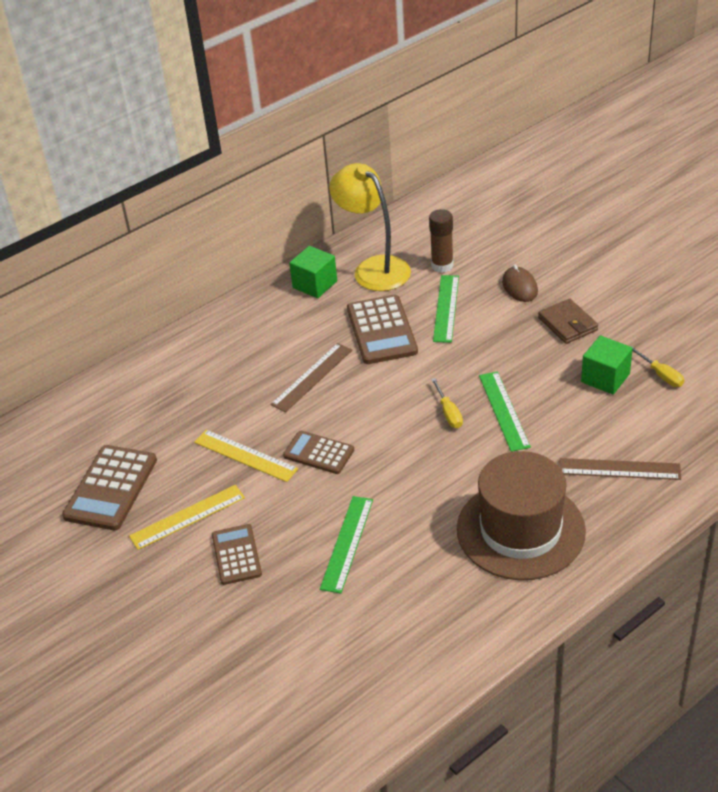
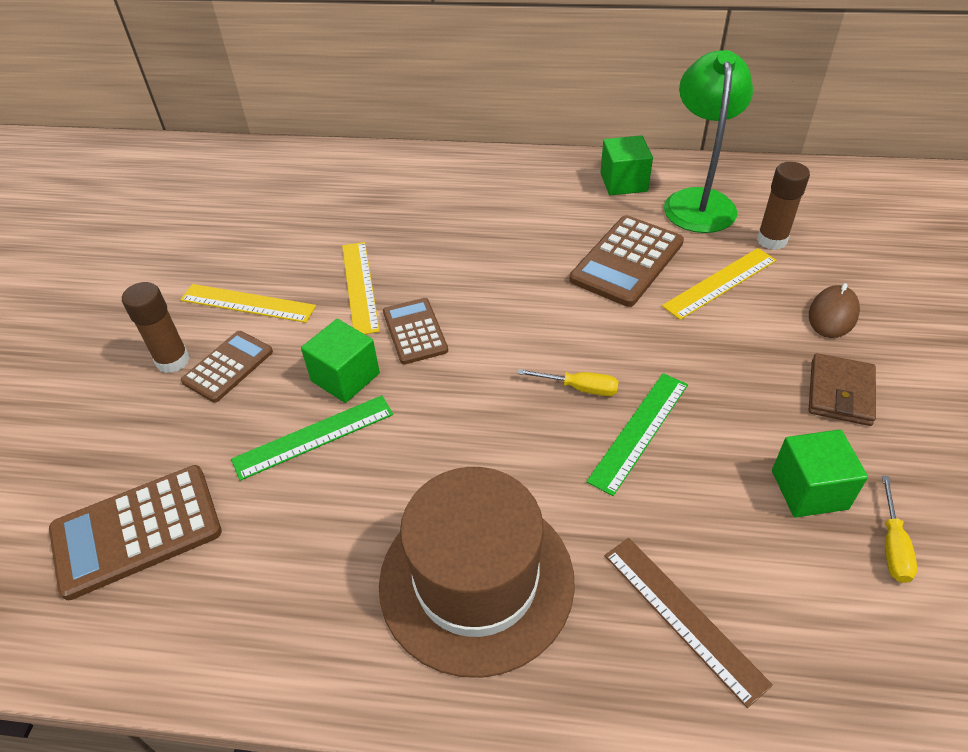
camera: 45 degrees right, 5 degrees up
brown calculator [62,445,157,530] -> brown calculator moved to [49,465,222,600]
brown ruler [271,343,352,412] -> none
yellow lamp [329,163,411,291] -> green lamp [664,50,753,233]
yellow screwdriver [431,378,463,428] -> yellow screwdriver turned 105 degrees counterclockwise [518,369,619,396]
green ruler [433,275,459,343] -> yellow ruler [662,248,776,320]
none -> brown glue stick [122,282,190,373]
none -> green cube [301,319,380,403]

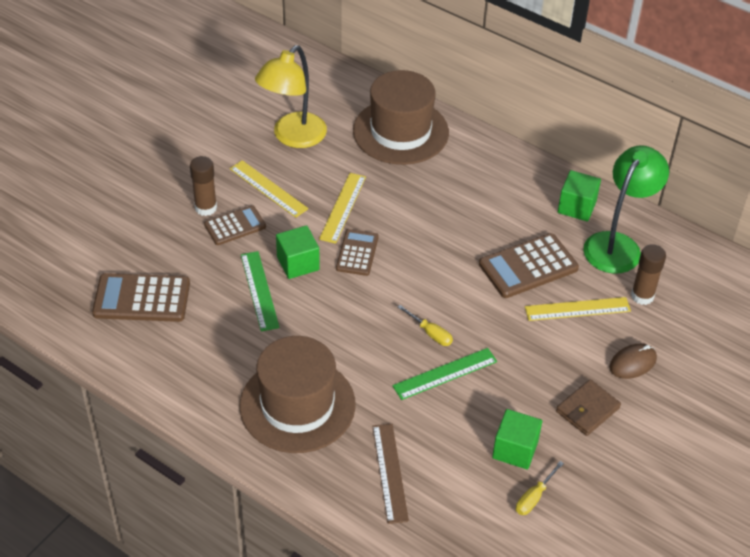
camera: 25 degrees right, 0 degrees up
green ruler [231,395,393,481] -> green ruler turned 75 degrees clockwise [241,251,280,331]
none -> yellow lamp [255,45,327,148]
none -> brown hat [353,70,449,165]

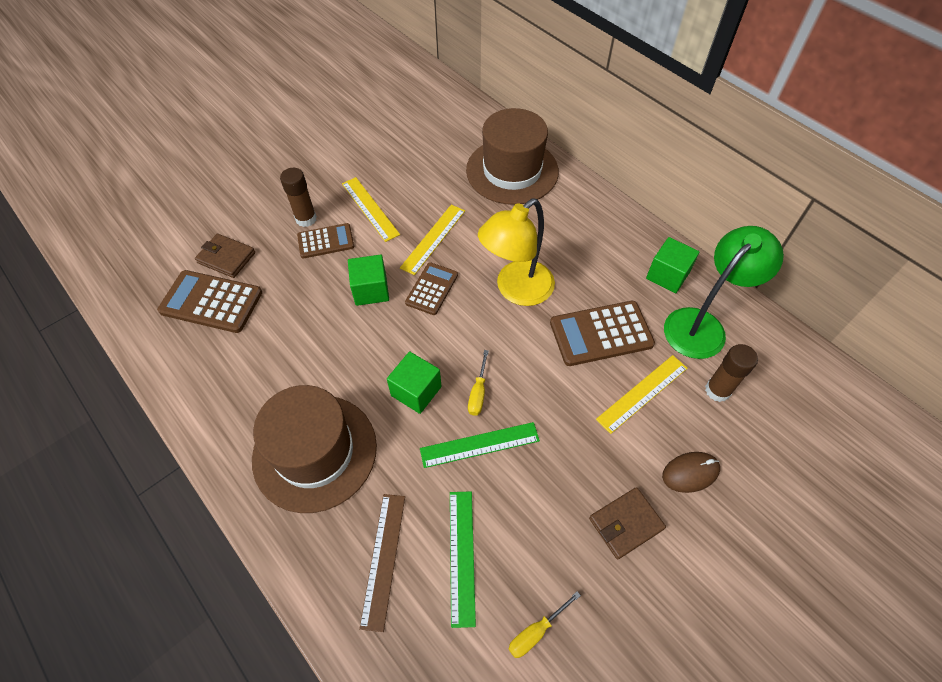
camera: 15 degrees right, 10 degrees up
green ruler [241,251,280,331] -> green ruler moved to [450,491,476,628]
yellow lamp [255,45,327,148] -> yellow lamp moved to [478,199,555,306]
yellow screwdriver [398,305,453,346] -> yellow screwdriver turned 45 degrees clockwise [468,350,489,416]
green cube [492,409,542,470] -> green cube moved to [387,352,442,414]
yellow ruler [525,297,631,321] -> yellow ruler turned 45 degrees counterclockwise [596,355,688,434]
none -> brown wallet [195,234,255,278]

